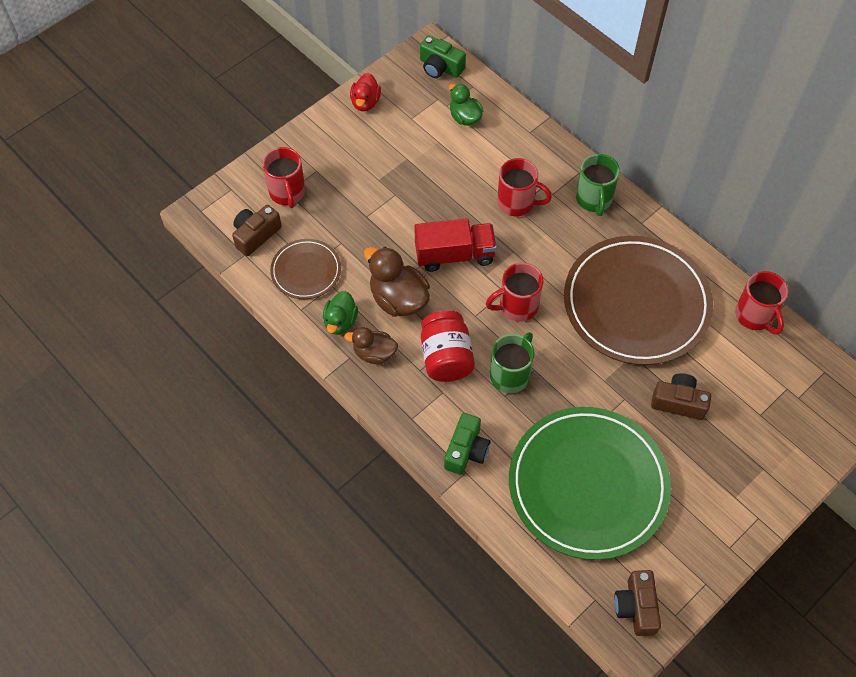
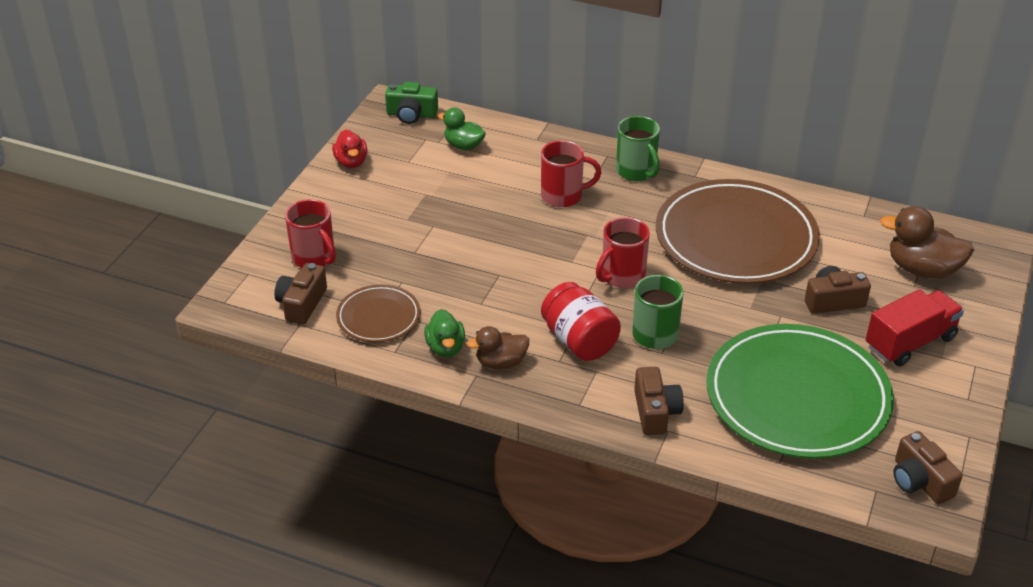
camera: 25 degrees left, 20 degrees down
brown duck [364,247,430,317] -> brown duck moved to [880,206,974,279]
red truck [414,218,497,272] -> red truck moved to [866,289,964,367]
green camera [444,413,490,475] -> brown camera [634,367,684,435]
red mug [735,271,788,335] -> none

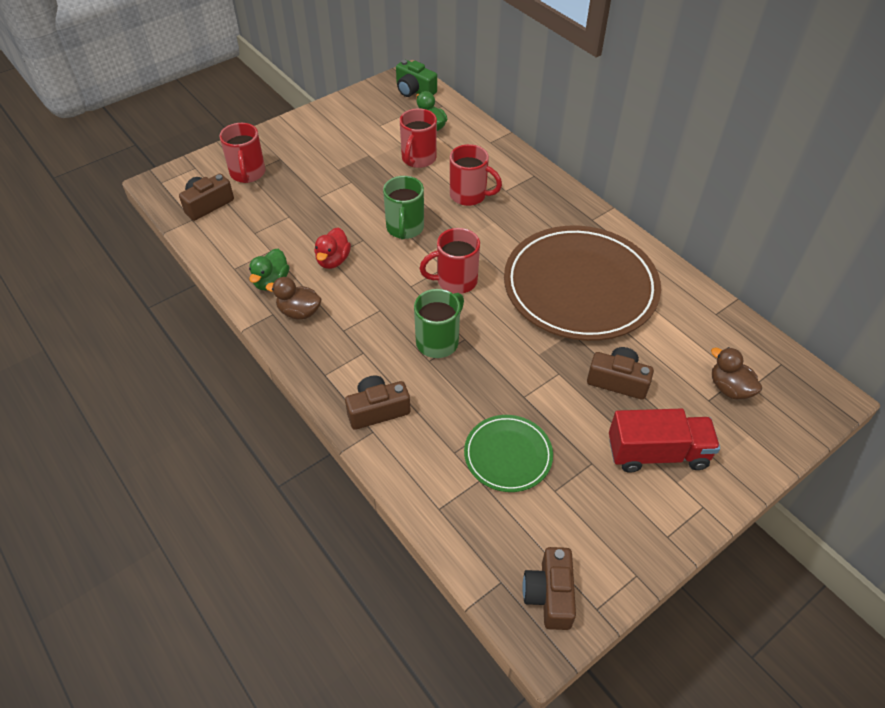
camera: 30 degrees right, 10 degrees up
red duck [332,129,368,168] -> red duck moved to [314,227,351,269]
brown plate [336,285,420,342] -> none
red jar [541,282,621,361] -> none
green mug [616,116,660,181] -> green mug moved to [383,176,424,240]
brown camera [634,367,684,435] -> brown camera turned 135 degrees counterclockwise [345,376,411,430]
green plate [706,324,894,459] -> green plate [464,415,553,492], size x0.49
brown duck [880,206,974,279] -> brown duck [711,347,762,400], size x0.63
none -> red mug [400,108,437,168]

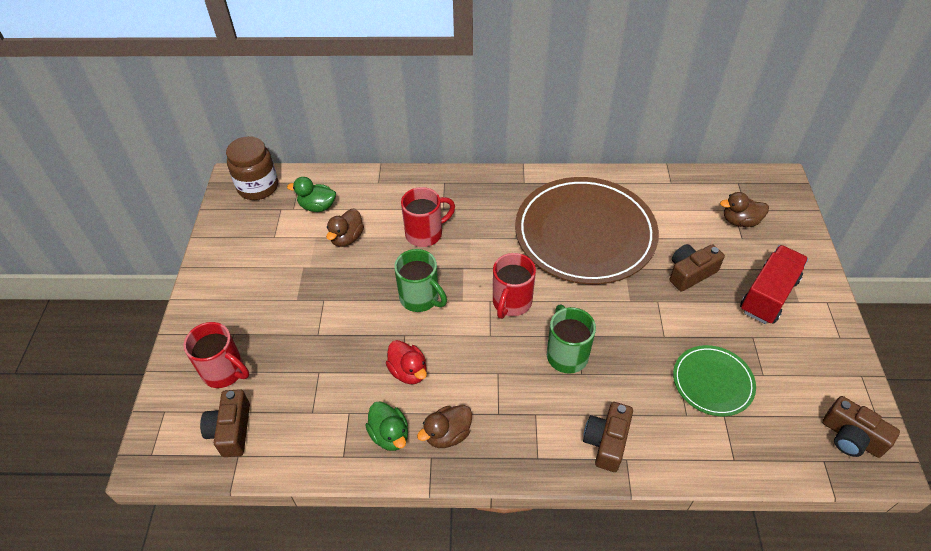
camera: 50 degrees left, 0 degrees up
green camera [396,60,437,97] -> brown jar [226,136,278,200]
red mug [400,108,437,168] -> brown duck [326,209,364,247]

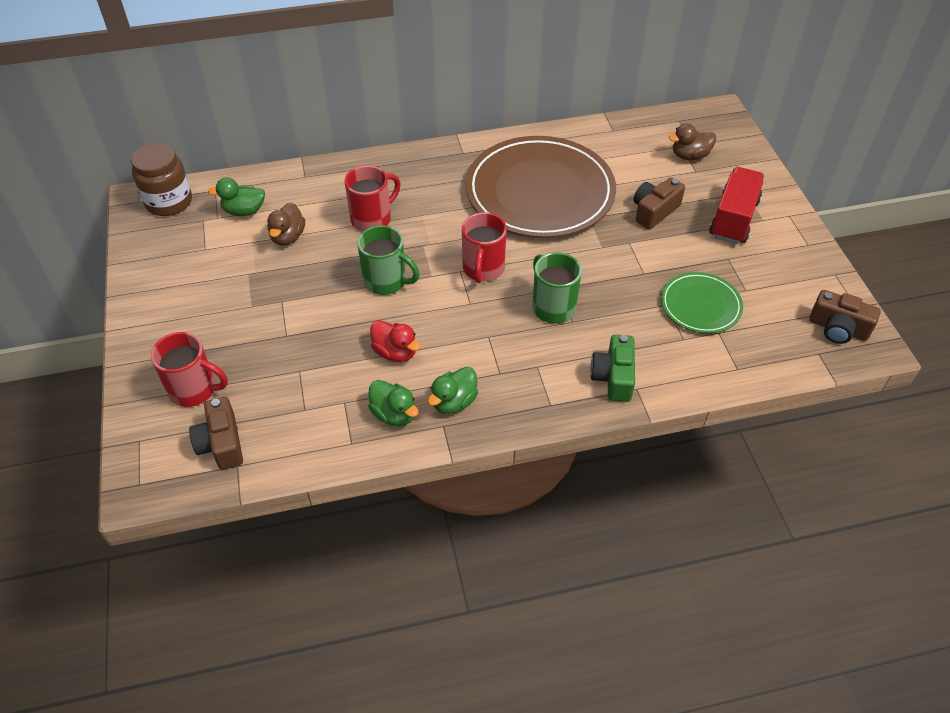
camera: 15 degrees left, 0 degrees up
brown duck [417,405,472,448] -> green duck [428,367,478,414]
brown camera [583,402,633,472] -> green camera [590,335,635,402]

